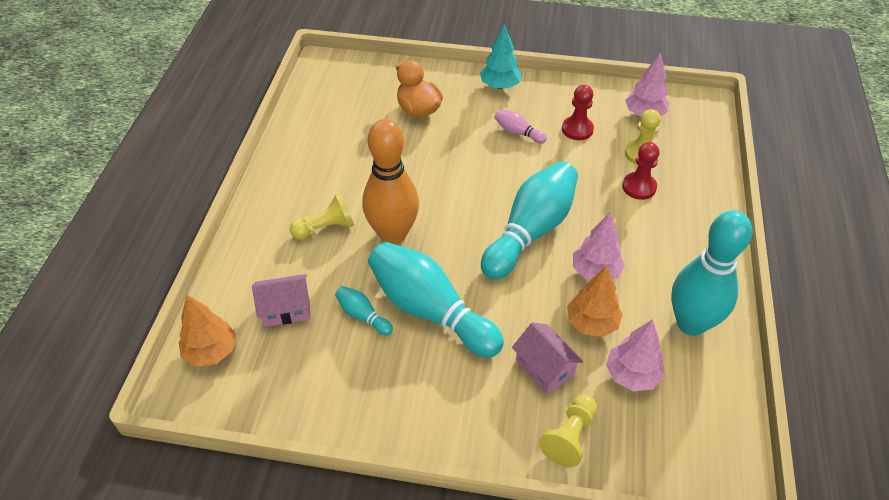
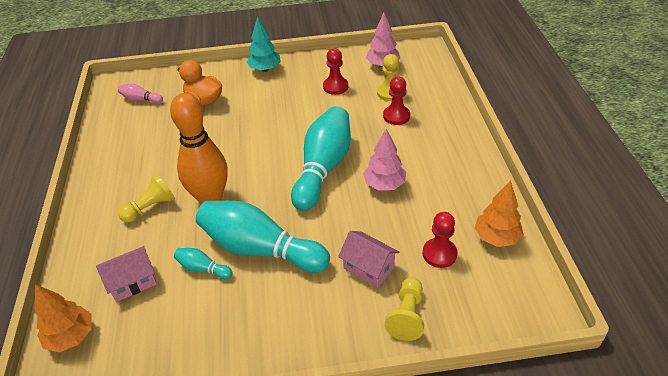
camera: 15 degrees left, 5 degrees down
pink bowling pin [494,109,547,144] -> pink bowling pin moved to [118,84,163,104]
orange tree [567,266,622,337] -> orange tree moved to [475,180,524,247]
pink tree [606,319,665,392] -> red pawn [423,212,457,268]
turquoise bowling pin [671,210,753,336] -> none

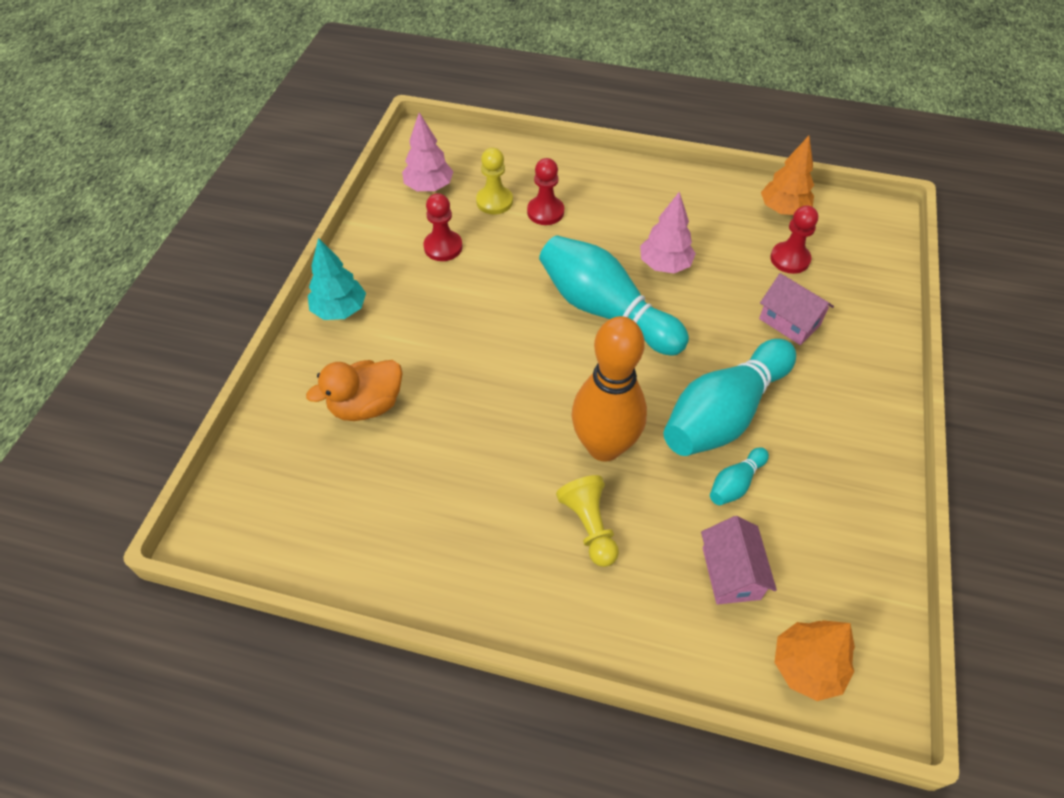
camera: 70 degrees left, 10 degrees up
pink bowling pin [118,84,163,104] -> none
pink house [338,231,399,288] -> pink house turned 75 degrees clockwise [759,273,834,345]
yellow pawn [385,277,424,341] -> none

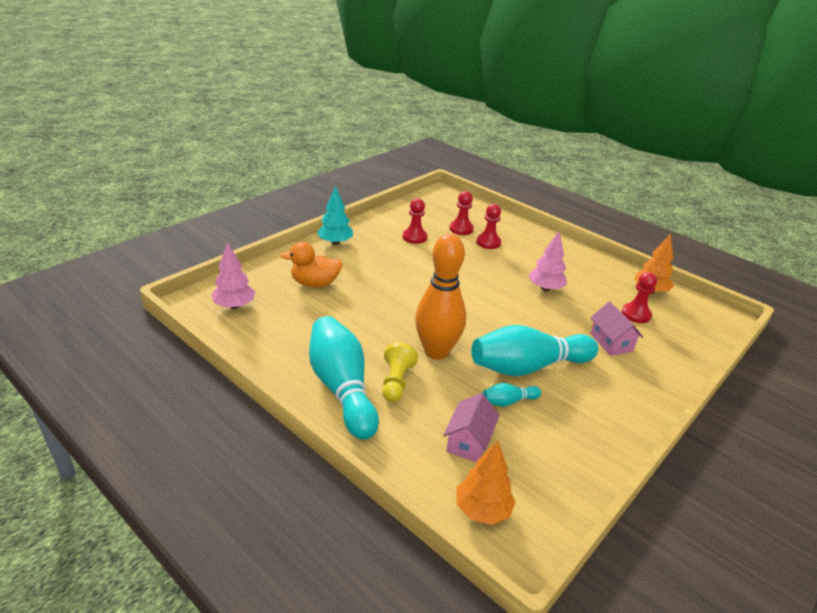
camera: 25 degrees right, 20 degrees down
pink tree [402,112,453,191] -> pink tree moved to [211,242,255,309]
yellow pawn [476,148,513,214] -> red pawn [449,191,474,235]
turquoise bowling pin [539,235,689,356] -> turquoise bowling pin moved to [309,316,379,440]

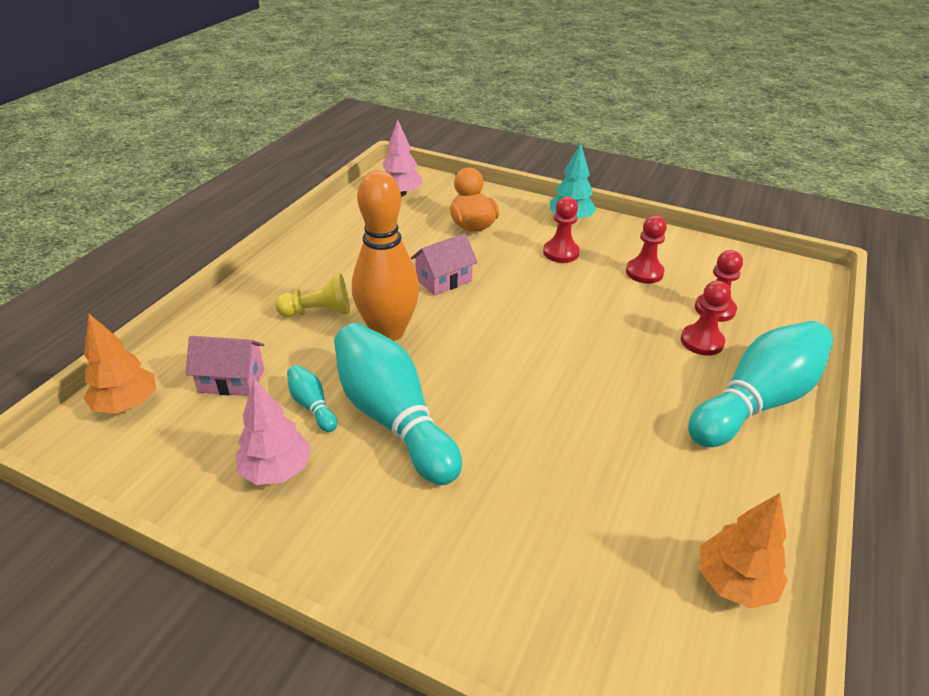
camera: 75 degrees right, 5 degrees up
turquoise bowling pin [309,316,379,440] -> turquoise bowling pin moved to [688,321,833,447]
pink tree [528,231,567,291] -> pink tree moved to [236,379,311,485]
pink house [590,301,643,356] -> pink house moved to [411,233,478,296]
red pawn [622,272,657,323] -> red pawn moved to [543,197,580,263]

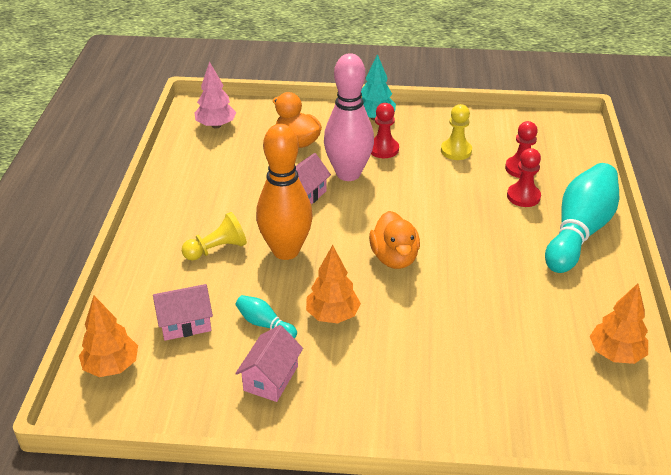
camera: 20 degrees left, 0 degrees up
pink tree [236,379,311,485] -> pink house [235,325,303,402]
turquoise bowling pin [334,323,462,485] -> orange tree [306,245,361,323]
red pawn [626,215,667,284] -> yellow pawn [441,104,472,160]
none -> pink bowling pin [324,53,374,181]
none -> orange duck [369,211,420,269]

